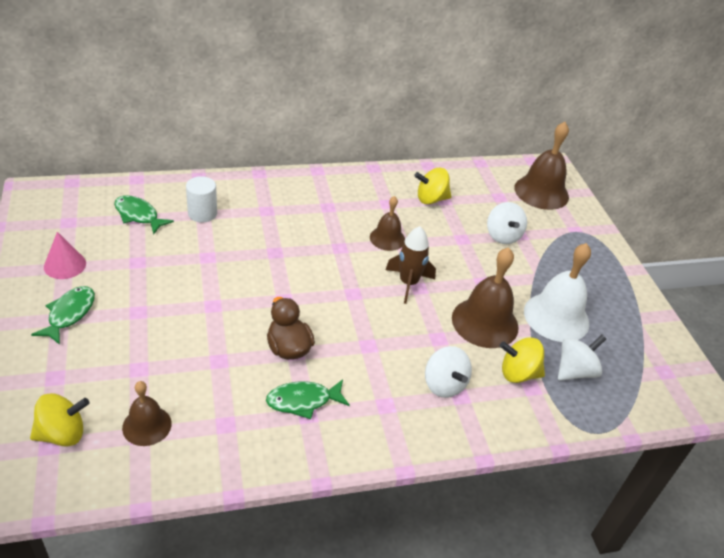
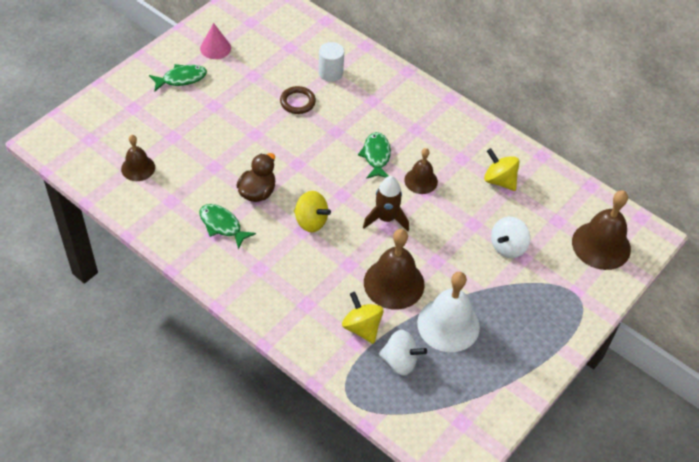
camera: 55 degrees right, 10 degrees up
yellow spinning top [30,393,89,447] -> yellow spinning top moved to [294,191,331,232]
green fish [114,195,174,235] -> green fish moved to [358,132,391,179]
white spinning top [425,346,472,398] -> none
none -> brown ring [280,86,316,114]

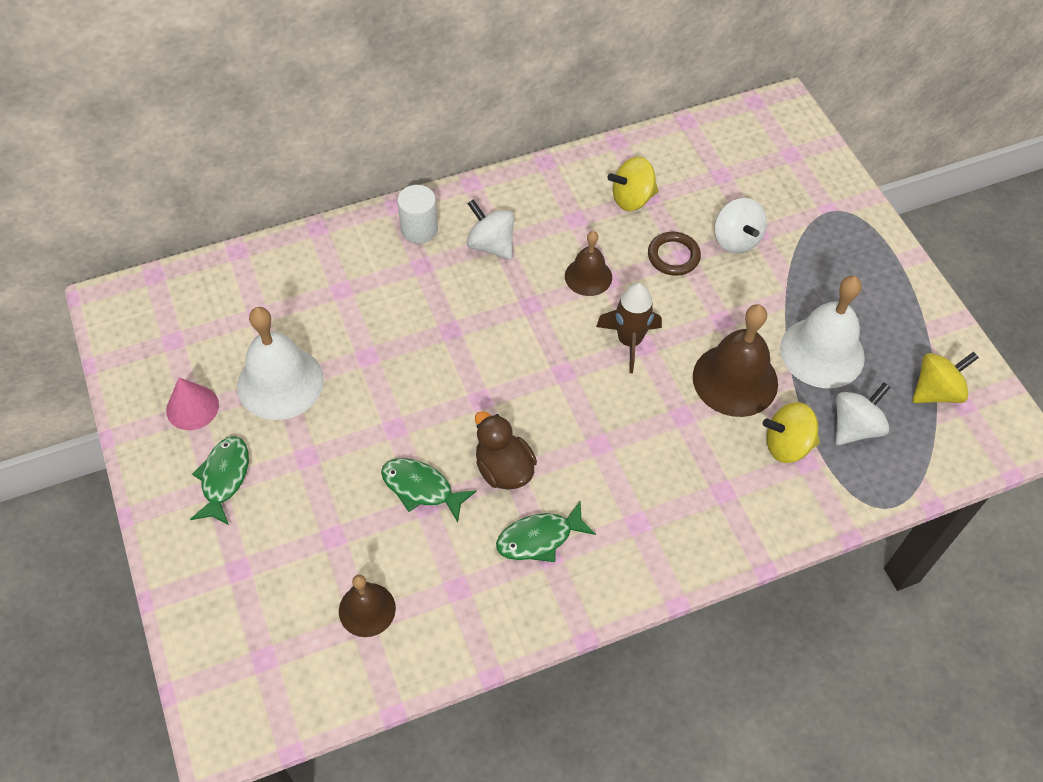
camera: 60 degrees left, 5 degrees up
brown ring [280,86,316,114] -> brown ring moved to [648,232,701,276]
yellow spinning top [294,191,331,232] -> yellow spinning top moved to [912,352,979,403]
white cylinder [319,42,344,82] -> white cylinder moved to [397,185,438,243]
green fish [358,132,391,179] -> green fish moved to [381,458,477,523]
brown bell [572,190,631,270] -> none
none -> white bell [237,307,324,420]
none -> white spinning top [467,199,514,260]

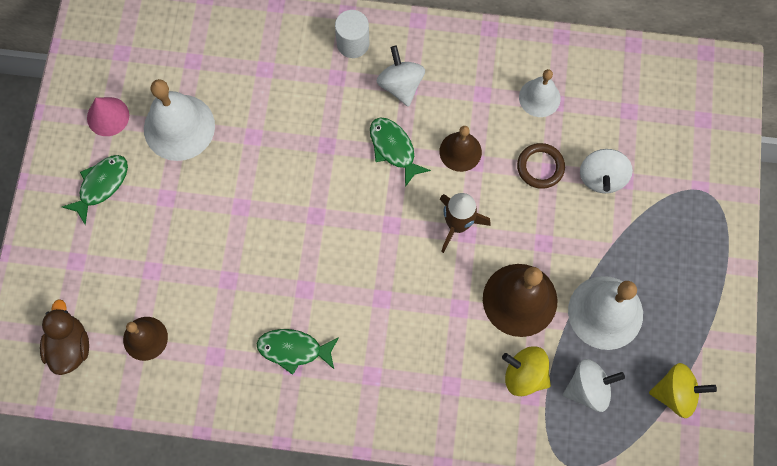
camera: 30 degrees right, 15 degrees up
green fish [381,458,477,523] -> green fish moved to [370,117,431,187]
brown duck [475,411,537,490] -> brown duck moved to [40,299,89,375]
yellow spinning top [608,157,659,211] -> white bell [519,69,561,117]

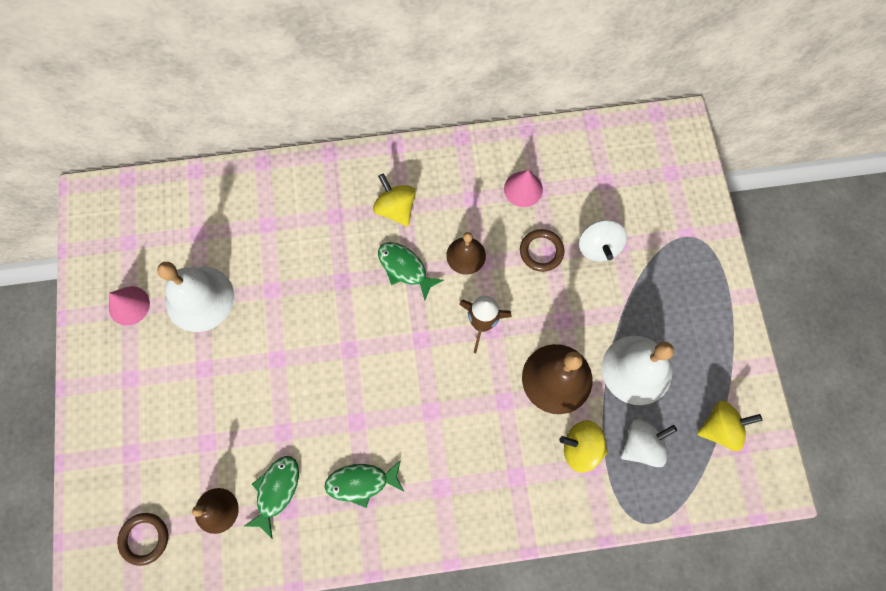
camera: 15 degrees left, 0 degrees up
brown duck [40,299,89,375] -> brown ring [117,513,168,566]
green fish [62,155,128,225] -> green fish moved to [244,456,299,539]
white cylinder [335,10,369,58] -> none
white spinning top [377,46,425,107] -> yellow spinning top [373,173,416,226]
white bell [519,69,561,117] -> pink cone [504,170,543,207]

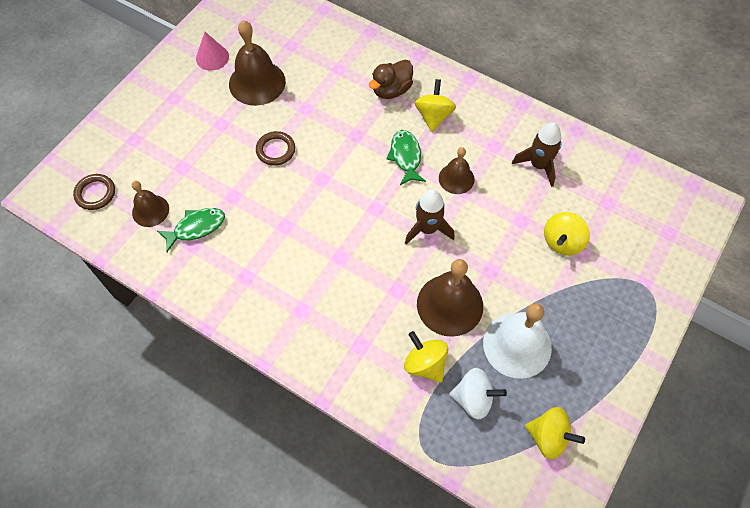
camera: 40 degrees right, 10 degrees down
white bell [157,262,234,332] -> brown bell [229,20,286,106]
green fish [325,460,404,508] -> none
pink cone [504,170,543,207] -> brown rocket [512,122,562,187]
brown ring [520,229,564,272] -> brown ring moved to [256,131,295,166]
white spinning top [579,220,627,262] -> yellow spinning top [544,212,590,256]
none -> brown duck [369,60,413,99]

